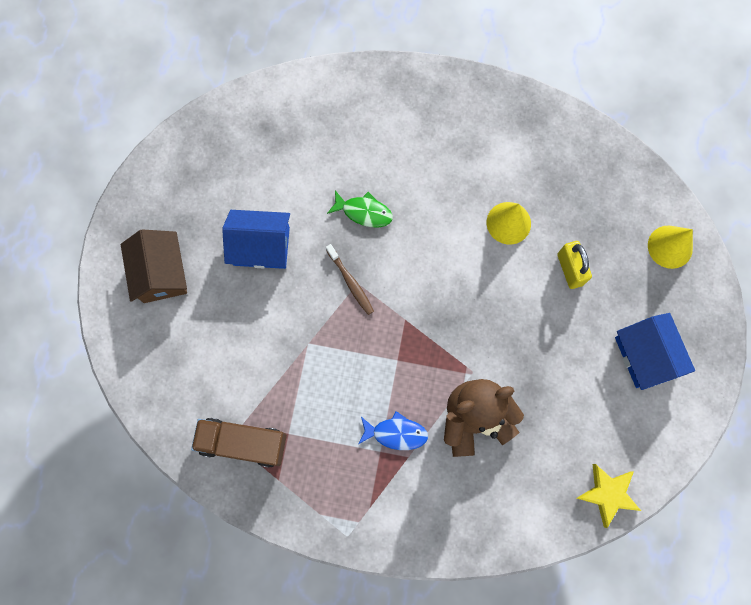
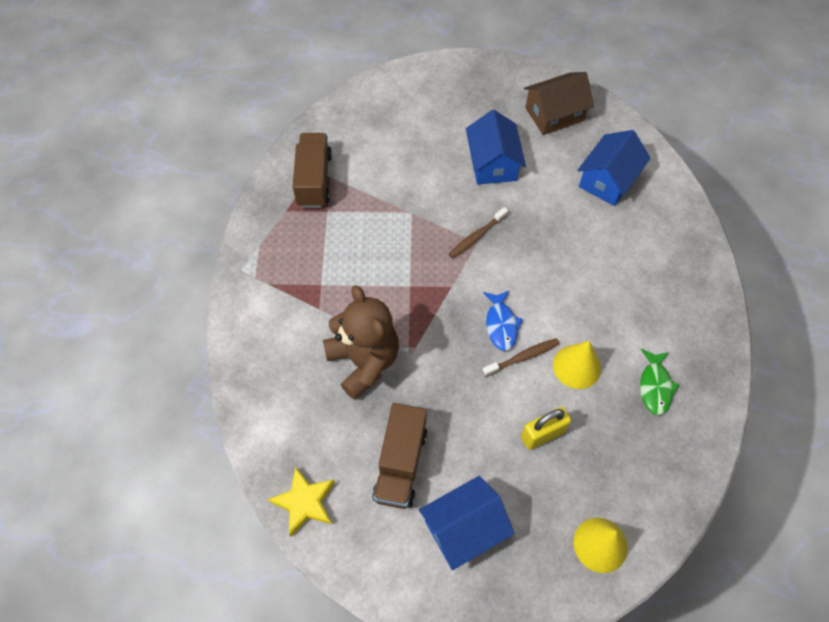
camera: 80 degrees right, 15 degrees down
brown house [121,229,187,303] -> brown house moved to [524,72,594,135]
green fish [327,191,393,227] -> green fish moved to [640,349,679,415]
blue fish [359,411,428,450] -> blue fish moved to [483,290,523,351]
none -> brown truck [372,403,427,509]
none -> brown toothbrush [482,338,559,377]
none -> blue house [578,130,651,206]

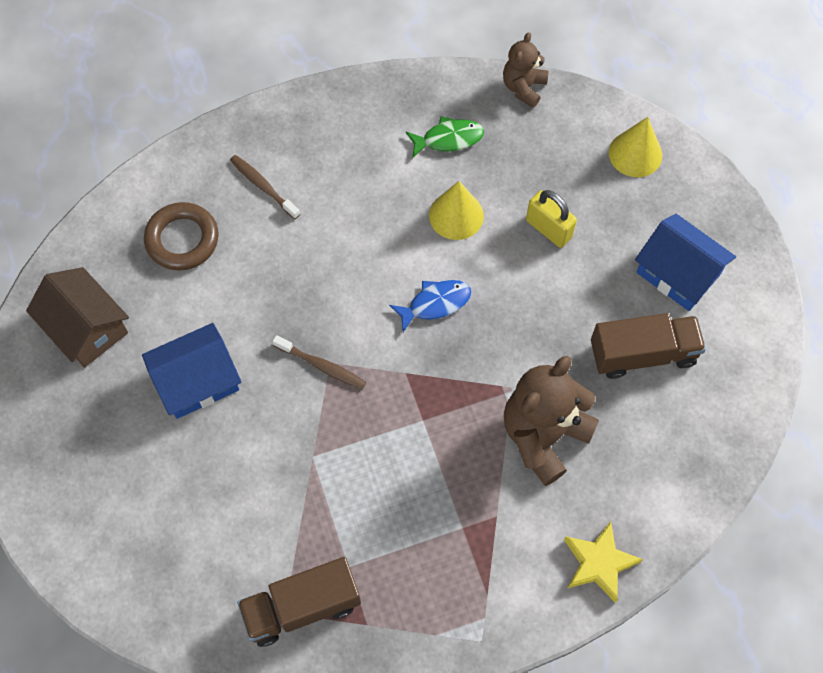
camera: 110 degrees left, 5 degrees up
yellow star [268,466,335,537] -> yellow star moved to [564,521,643,603]
brown toothbrush [482,338,559,377] -> brown toothbrush moved to [230,155,300,219]
blue house [578,130,651,206] -> brown ring [144,202,219,271]
none -> brown teddy bear [503,32,549,108]

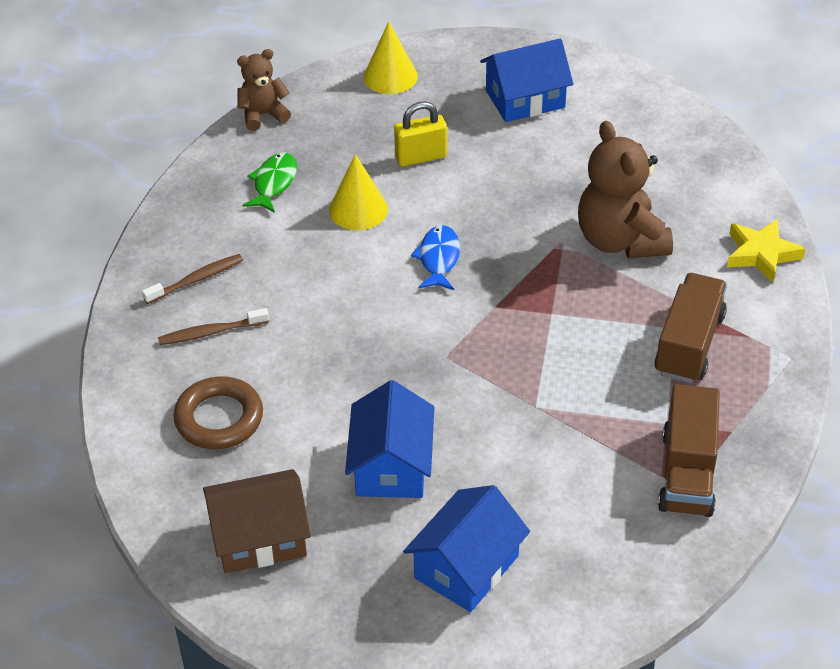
camera: 60 degrees left, 20 degrees down
brown toothbrush [273,335,366,389] -> brown toothbrush moved to [142,254,243,304]
brown teddy bear [503,32,549,108] -> brown teddy bear turned 105 degrees clockwise [237,49,291,131]
brown truck [591,313,706,379] -> brown truck moved to [654,273,727,383]
none -> blue house [403,485,530,612]

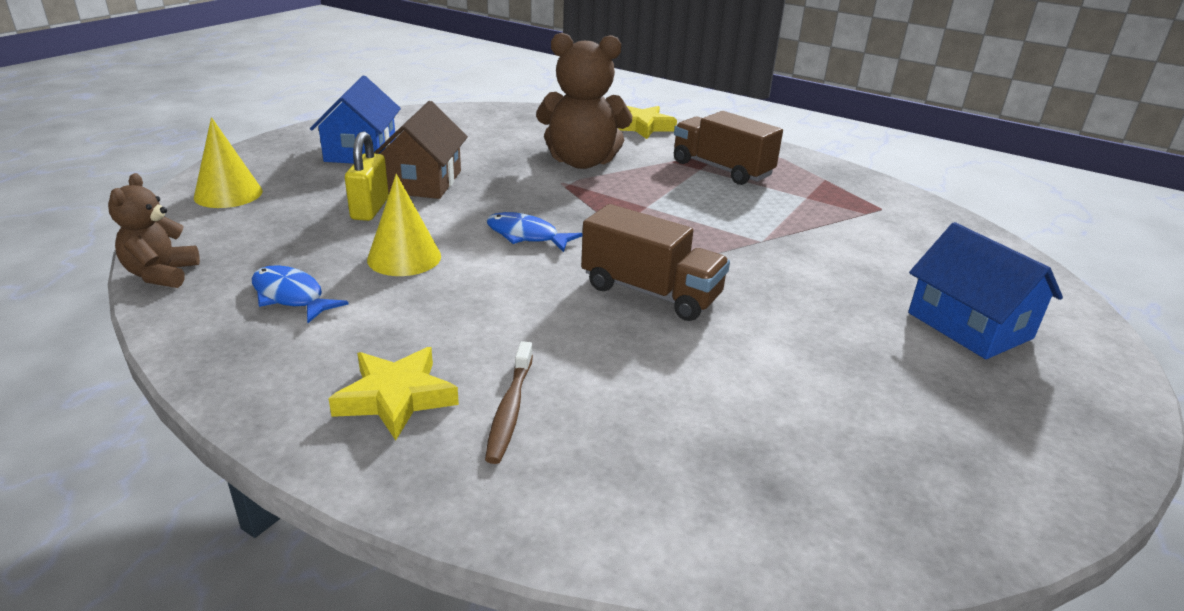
camera: 70 degrees left, 15 degrees down
brown toothbrush [142,254,243,304] -> yellow star [328,347,459,441]
brown ring [173,377,263,449] -> none
brown house [203,469,311,573] -> brown house moved to [374,101,468,199]
green fish [242,153,297,213] -> blue fish [252,265,349,323]
blue house [345,380,434,498] -> none
brown truck [658,384,720,517] -> brown truck moved to [581,204,730,321]

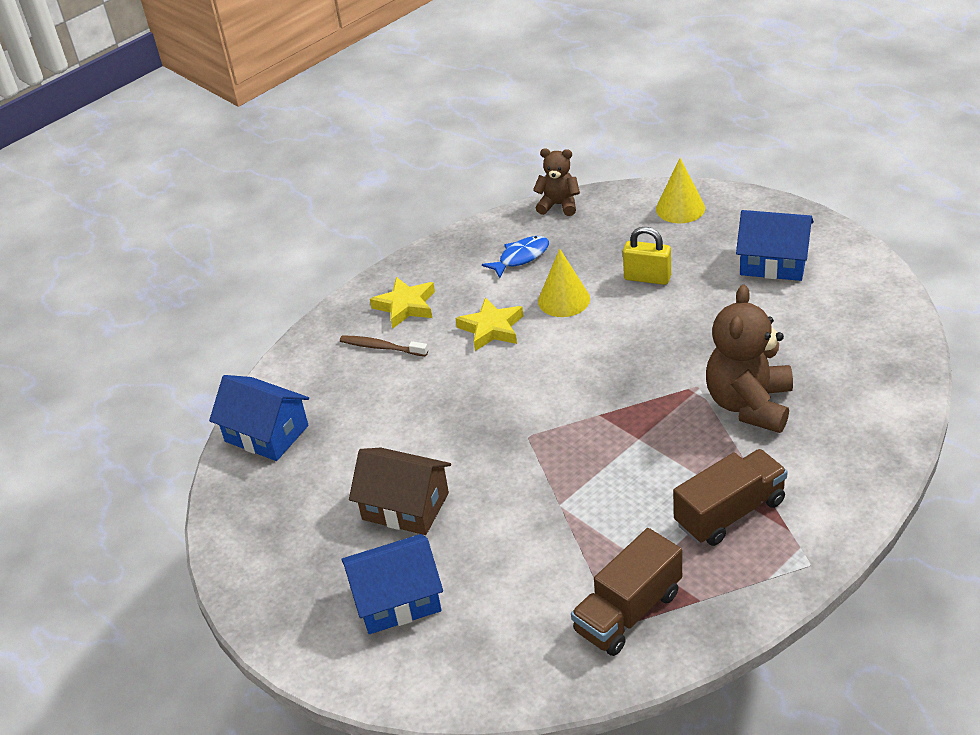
camera: 110 degrees right, 10 degrees up
brown house [374,101,468,199] -> brown house moved to [349,448,451,535]
blue fish [486,212,583,252] -> none
brown truck [581,204,730,321] -> brown truck moved to [571,528,682,656]
yellow star [618,106,677,139] -> yellow star moved to [455,297,523,351]
none -> blue house [209,375,309,461]

